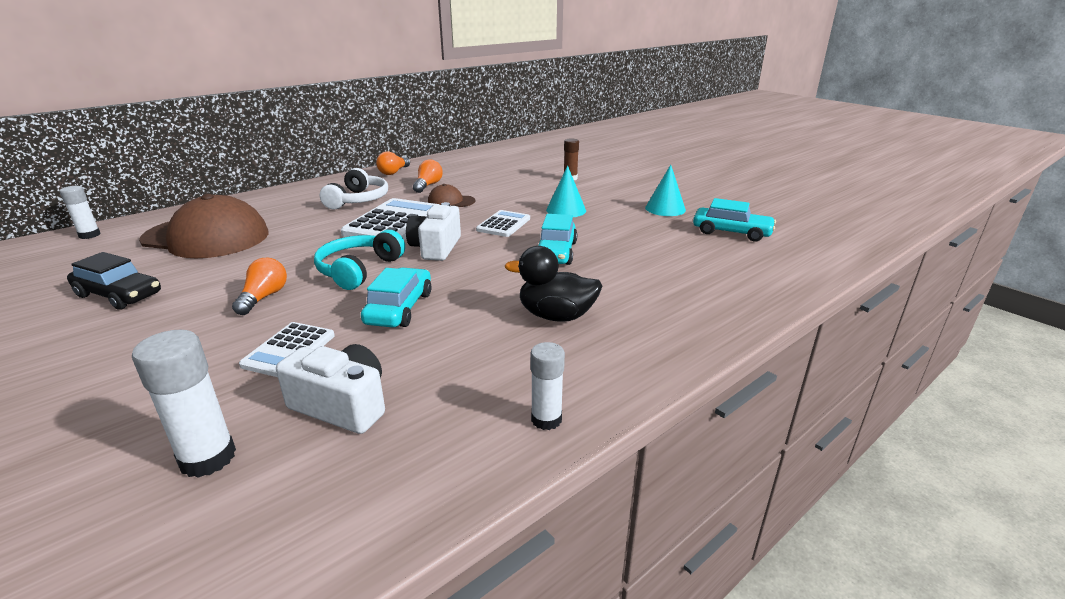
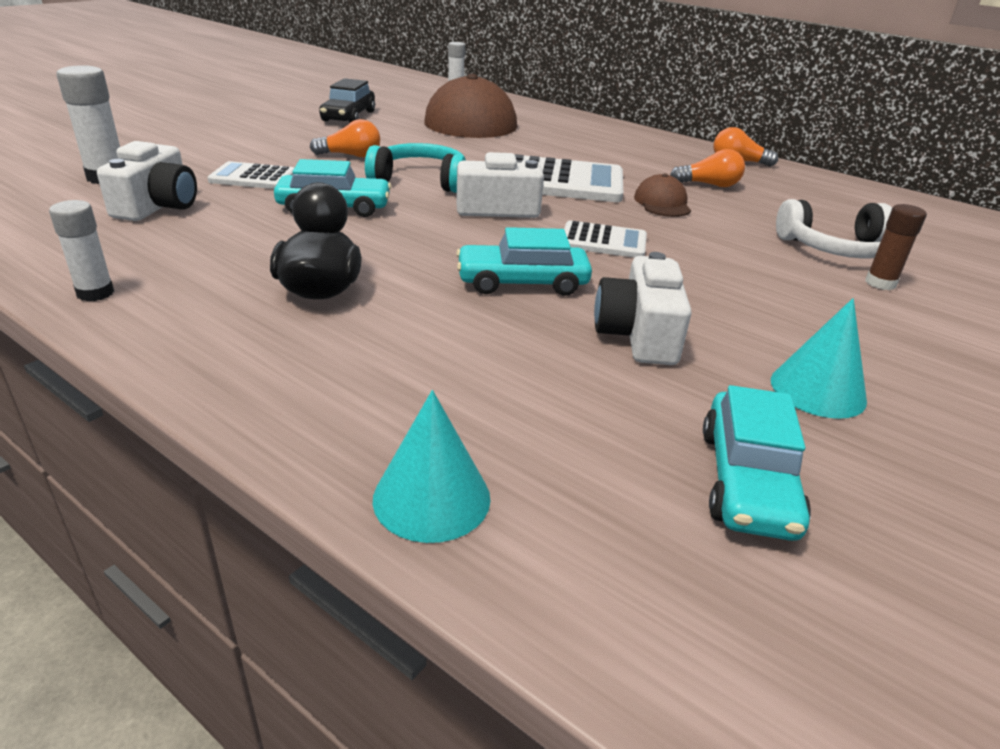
camera: 75 degrees right, 5 degrees up
white headphones [320,168,388,209] -> white headphones moved to [776,199,892,259]
turquoise cone [546,166,586,217] -> turquoise cone moved to [373,390,490,543]
none -> white camera [594,252,691,365]

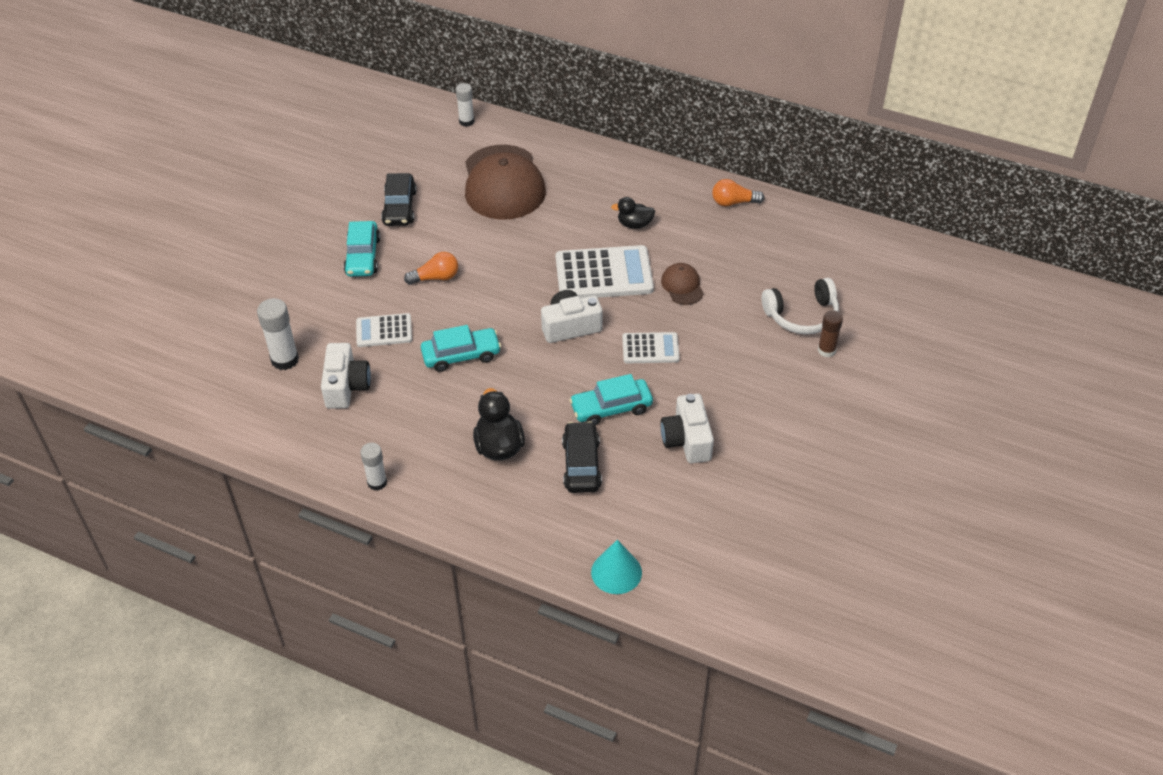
camera: 10 degrees left, 15 degrees up
turquoise headphones [365,143,466,193] -> none
orange light bulb [670,149,745,187] -> none
turquoise car [703,385,811,541] -> turquoise car moved to [343,221,380,277]
turquoise cone [771,298,867,419] -> none
none -> black car [562,421,602,493]
none -> black duck [611,197,655,229]

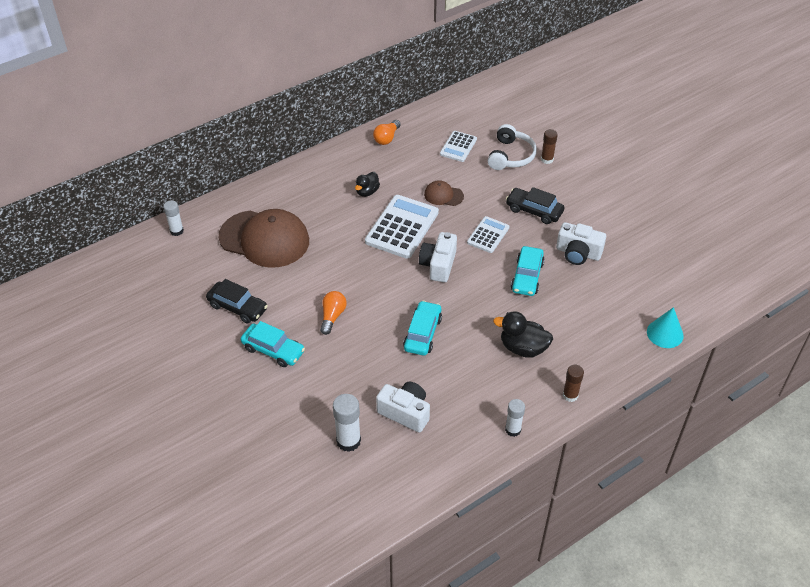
camera: 60 degrees left, 0 degrees up
white calculator [356,313,412,347] -> white calculator moved to [440,131,477,162]
black car [562,421,602,493] -> black car moved to [506,187,564,224]
none -> brown glue stick [563,365,584,402]

